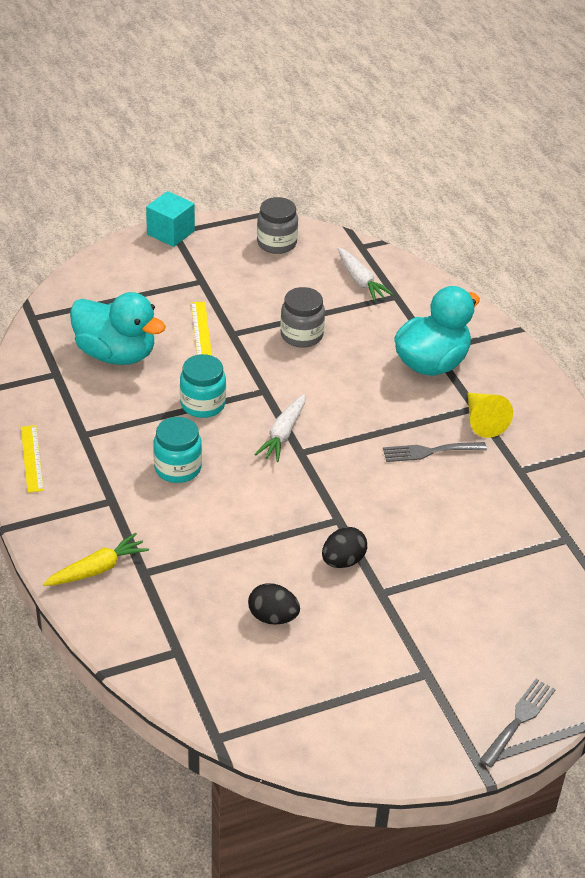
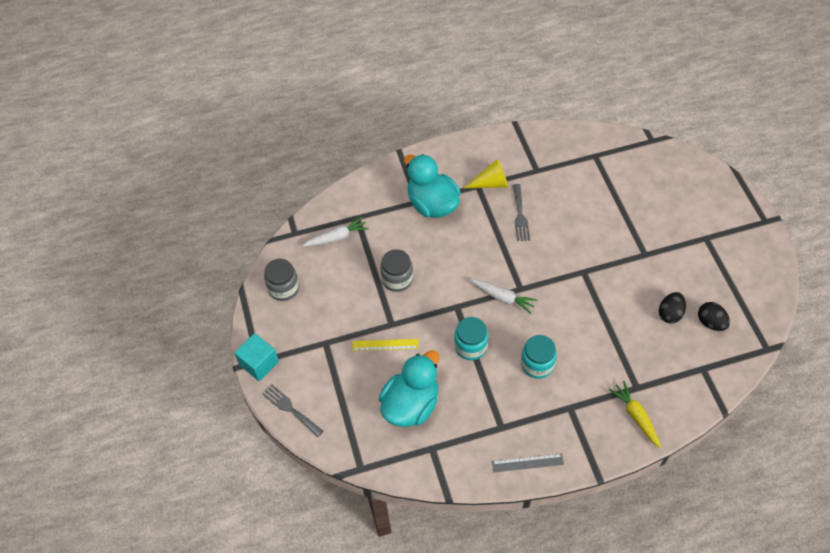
camera: 80 degrees left, 15 degrees up
yellow ruler [21,425,44,493] -> grey ruler [492,453,564,472]
black egg [322,527,367,568] -> black egg moved to [698,302,730,331]
grey fork [480,679,556,768] -> grey fork moved to [262,384,324,437]

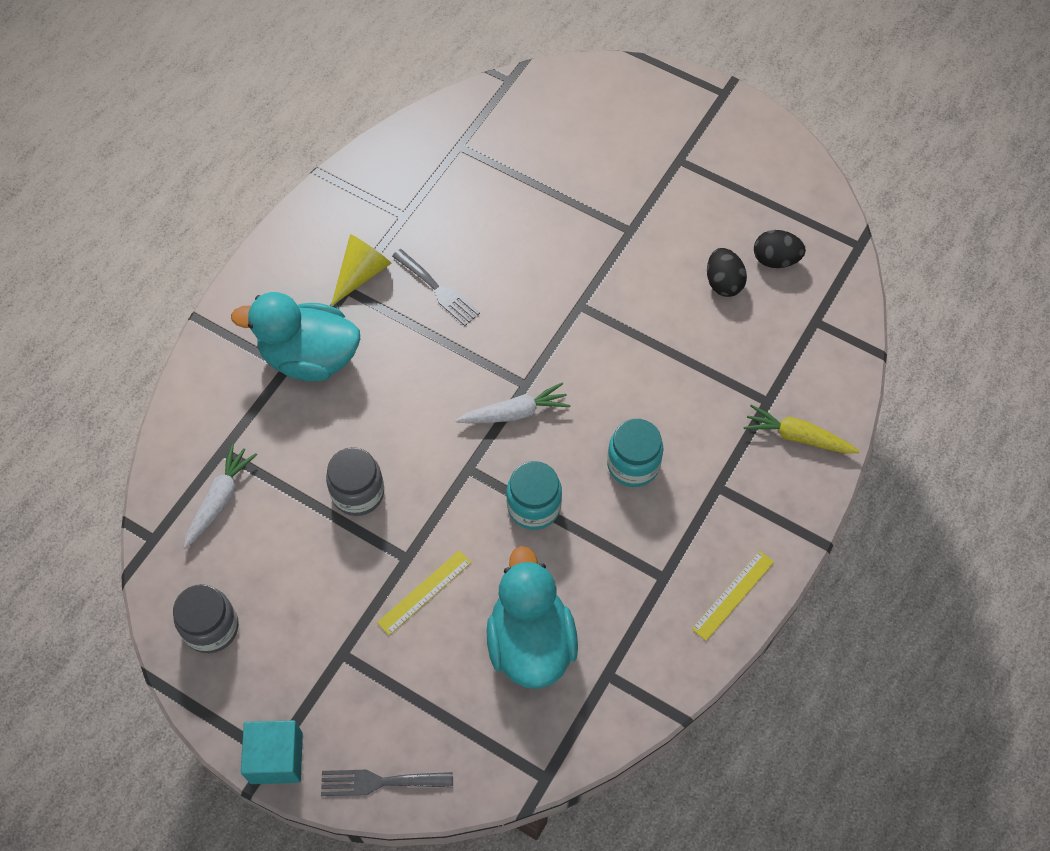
camera: 45 degrees left, 5 degrees up
grey ruler [492,453,564,472] -> yellow ruler [692,551,774,641]

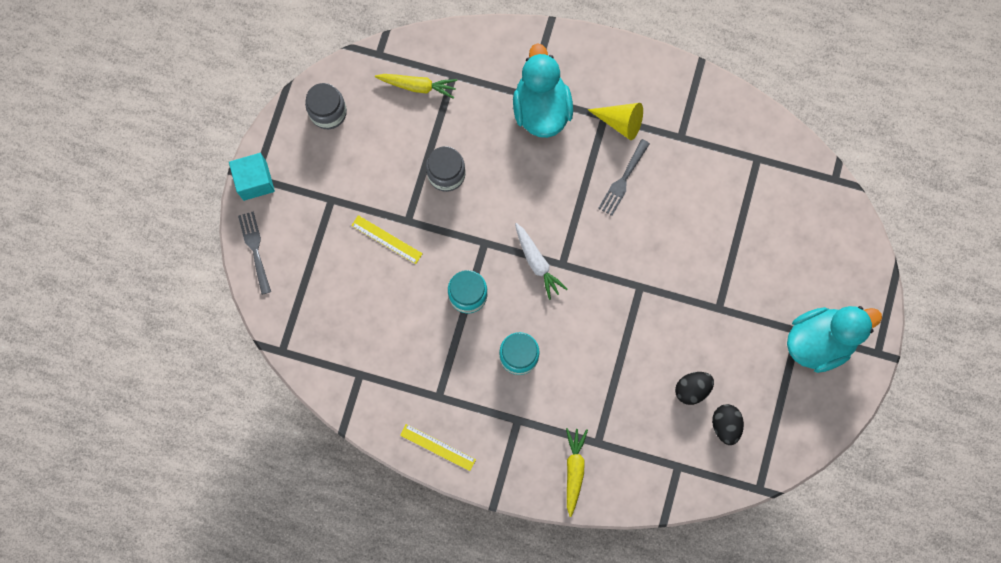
camera: 75 degrees right, 15 degrees up
white carrot [184,443,257,549] -> yellow carrot [375,74,457,99]
turquoise duck [486,546,578,689] -> turquoise duck moved to [787,306,882,373]

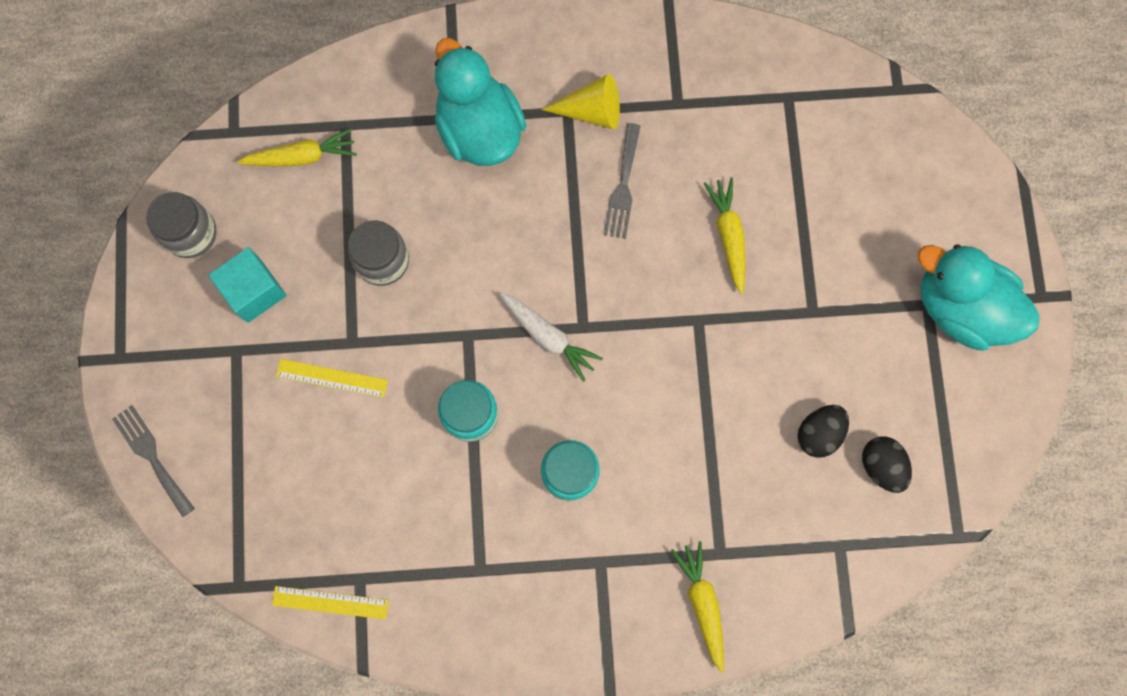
camera: 20 degrees left, 0 degrees up
turquoise cube [229,153,275,201] -> turquoise cube moved to [208,247,287,323]
yellow ruler [400,424,476,471] -> yellow ruler moved to [272,586,389,620]
turquoise duck [787,306,882,373] -> turquoise duck turned 105 degrees counterclockwise [917,244,1039,351]
none -> yellow carrot [704,177,745,294]

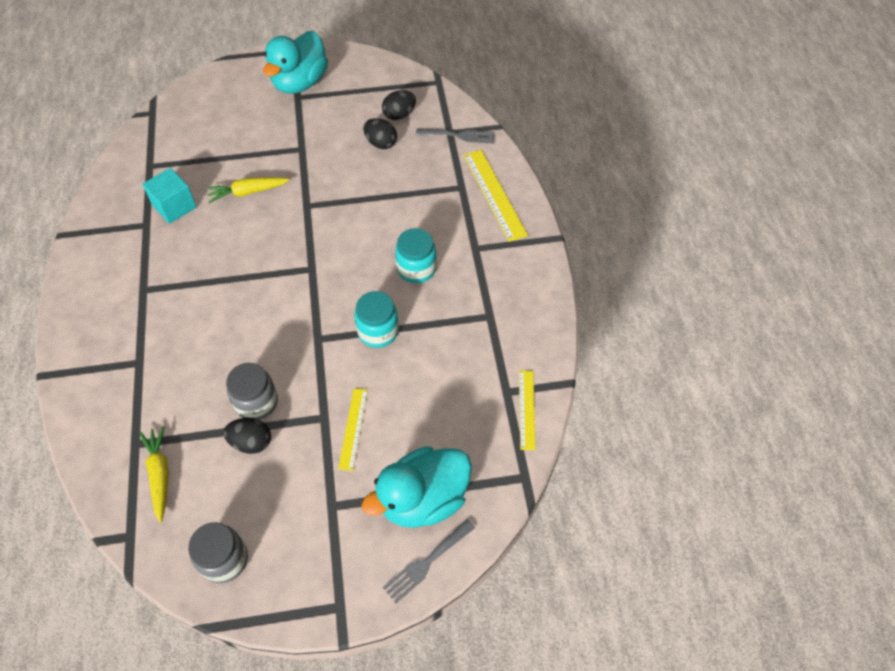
camera: 95 degrees left, 20 degrees down
turquoise cube [208,247,287,323] -> turquoise cube moved to [142,168,197,224]
turquoise duck [435,38,526,166] -> turquoise duck moved to [361,446,472,528]
white carrot [500,293,603,382] -> none
yellow cone [541,74,620,129] -> none
grey fork [604,123,640,239] -> grey fork moved to [416,129,495,144]
yellow carrot [671,541,724,673] -> yellow ruler [463,150,528,242]
none -> black egg [223,418,271,454]

